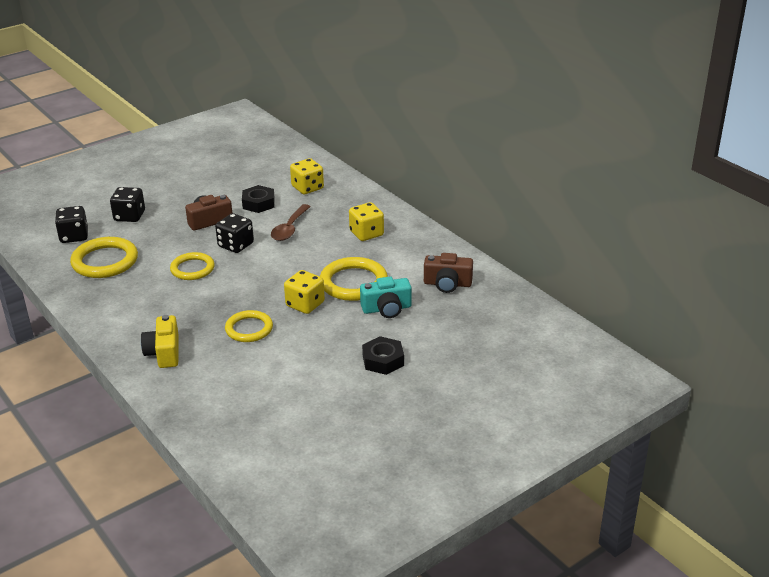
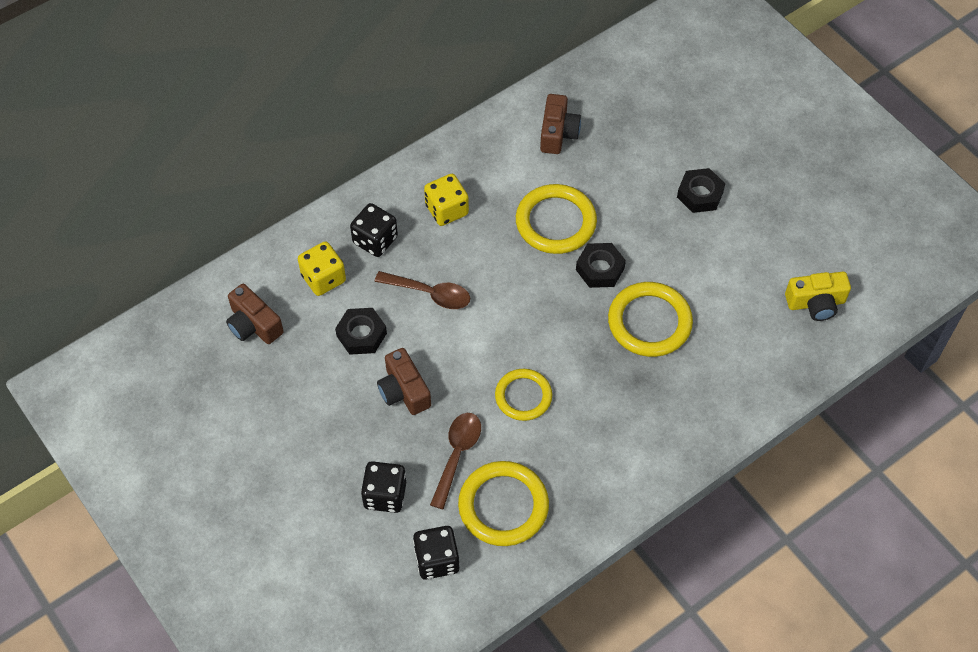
camera: 90 degrees left, 25 degrees up
yellow camera [141,315,179,368] -> yellow camera moved to [785,272,851,321]
black dice [215,213,254,253] -> black dice moved to [350,203,398,257]
yellow ring [225,310,273,342] -> yellow ring [608,282,693,357], size x1.51
yellow dice [284,270,325,314] -> black nut [576,243,626,288]
turquoise camera [360,277,412,318] -> none
none -> brown camera [226,284,284,344]
none -> brown spoon [430,413,481,509]

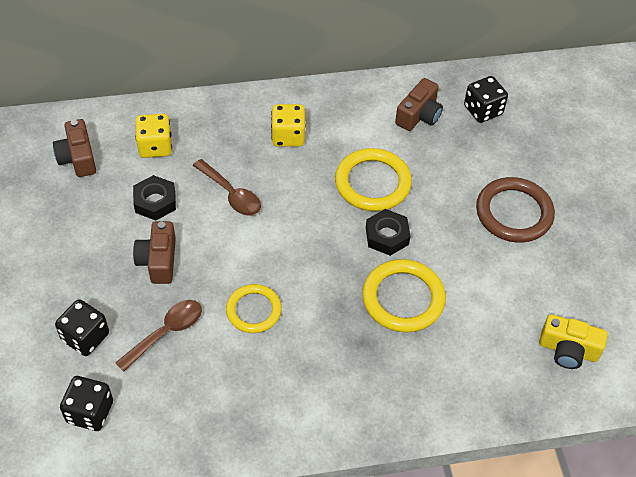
camera: 25 degrees right, 5 degrees down
black dice [350,203,398,257] -> black dice moved to [464,76,508,123]
yellow ring [458,461,549,546] -> none
black nut [677,168,725,213] -> brown ring [476,177,555,243]

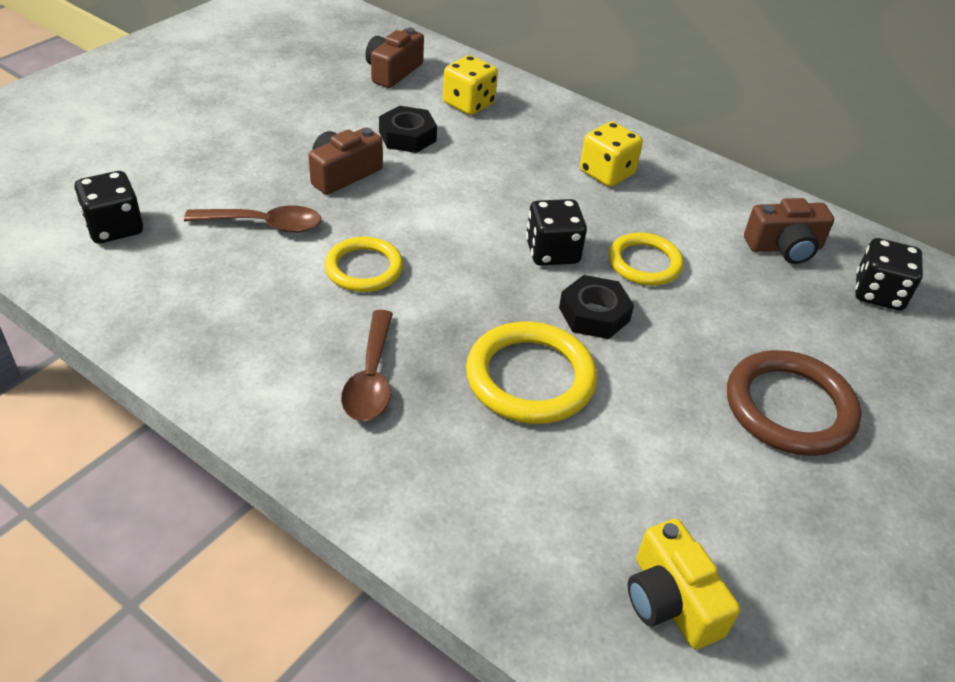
camera: 45 degrees right, 10 degrees down
black dice [55,299,109,356] -> black dice moved to [526,199,587,265]
brown spoon [193,159,261,216] -> brown spoon moved to [341,310,393,421]
yellow ring [335,148,412,211] -> yellow ring [609,232,684,286], size x0.66

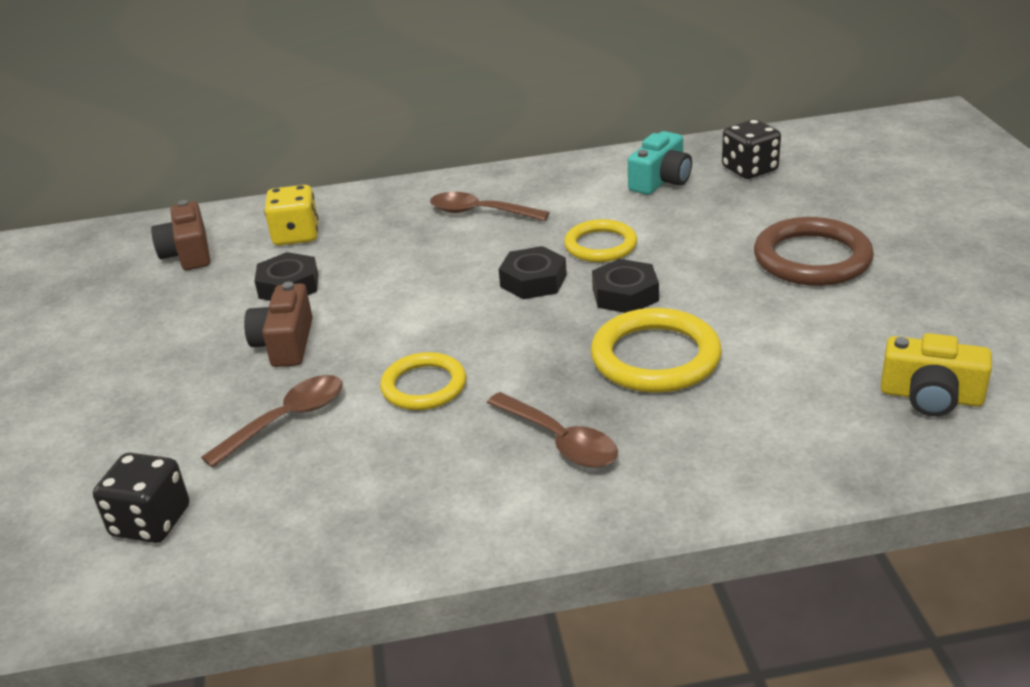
camera: 40 degrees left, 10 degrees down
black dice [526,199,587,265] -> black nut [499,246,567,299]
yellow dice [580,121,643,187] -> brown spoon [430,192,550,221]
brown camera [744,198,834,264] -> turquoise camera [628,131,692,195]

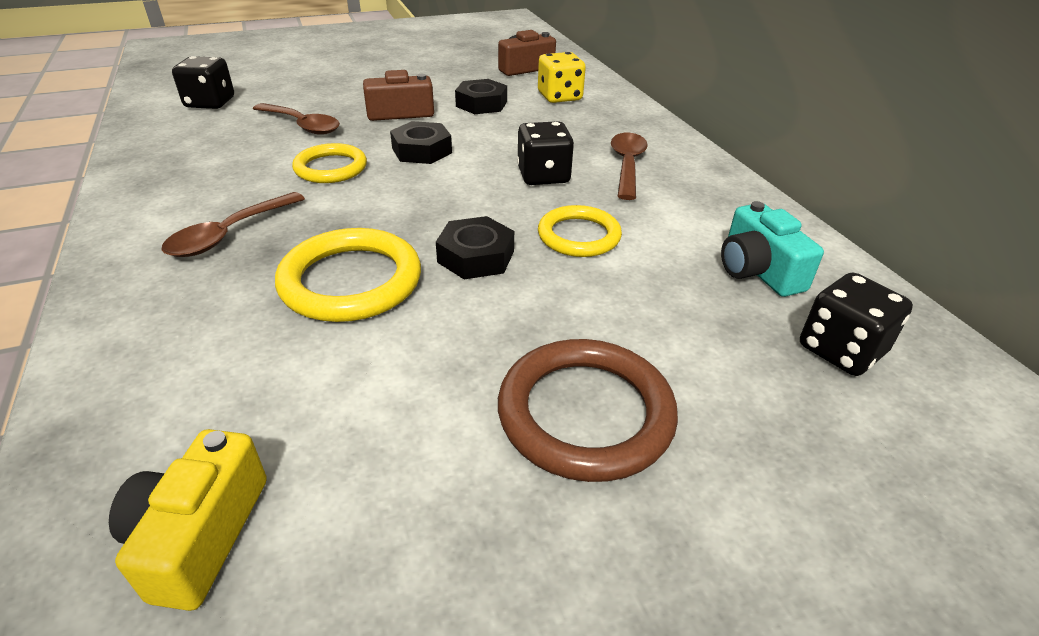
camera: 75 degrees right, 5 degrees up
black nut [499,246,567,299] -> black nut moved to [390,121,452,164]
turquoise camera [628,131,692,195] -> turquoise camera turned 45 degrees clockwise [721,201,824,297]
none -> black dice [517,121,574,185]

